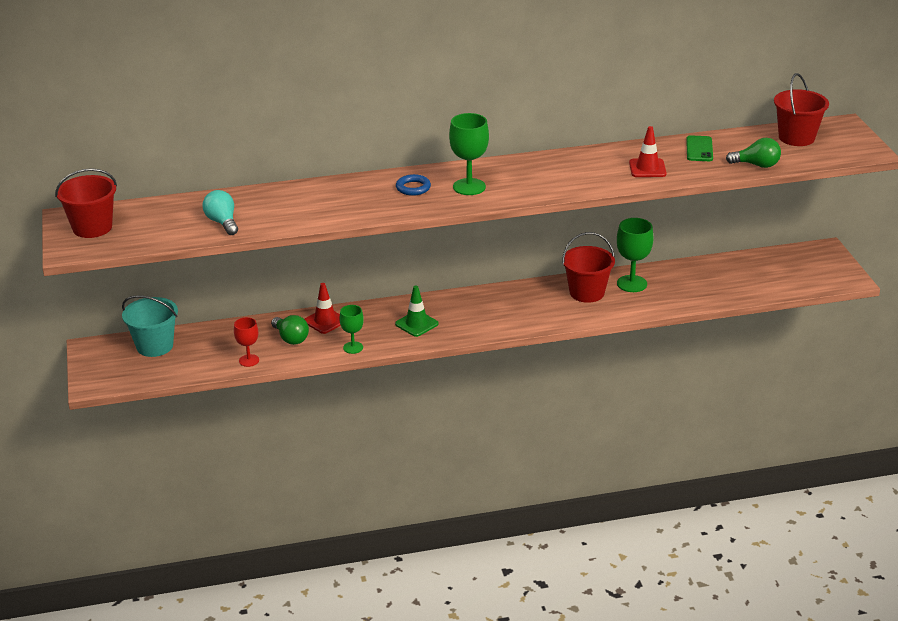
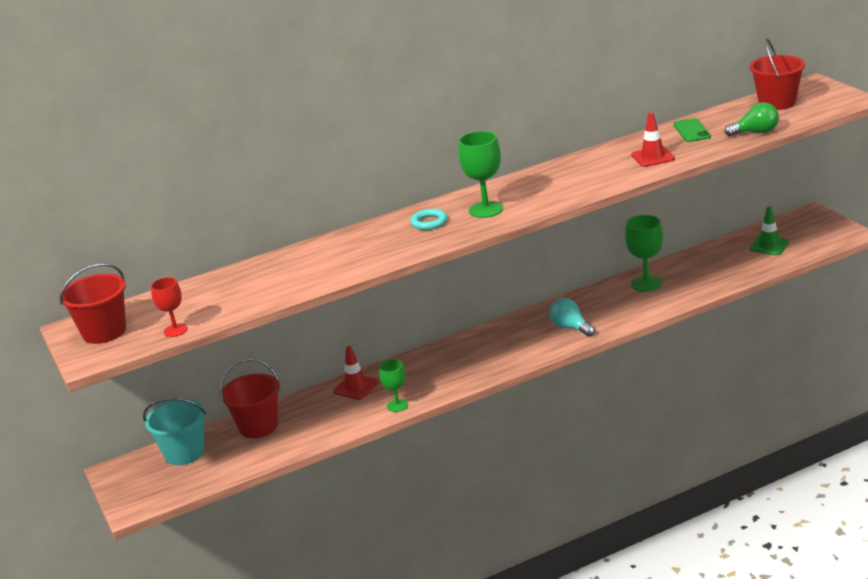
camera: 10 degrees left, 5 degrees down
turquoise light bulb [202,190,238,235] -> turquoise light bulb moved to [550,298,595,337]
red goblet [234,317,259,367] -> red goblet moved to [151,277,188,337]
green light bulb [271,315,309,345] -> none
green traffic cone [395,286,439,337] -> green traffic cone moved to [749,206,789,255]
blue ring [396,174,431,196] -> turquoise ring [410,209,447,230]
red bucket [562,232,615,303] -> red bucket moved to [220,359,280,438]

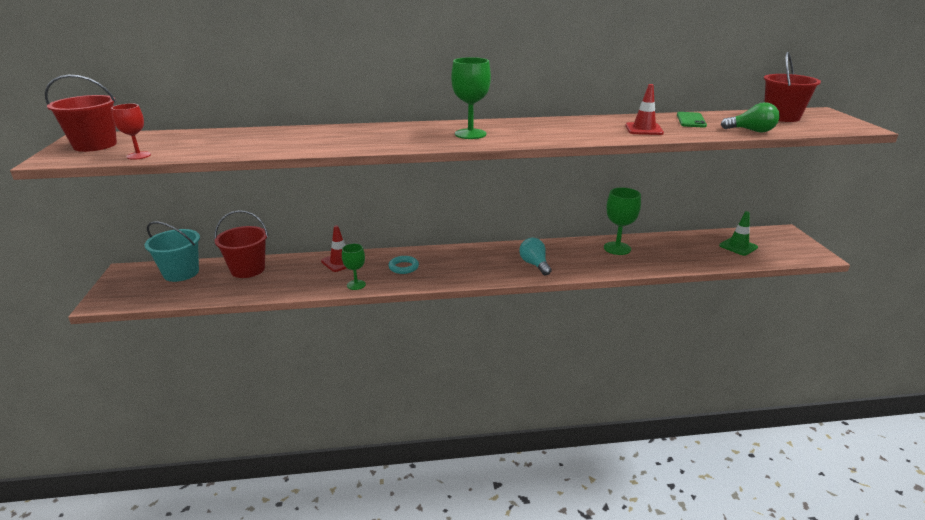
camera: 15 degrees right, 0 degrees up
turquoise ring [410,209,447,230] -> turquoise ring moved to [388,256,419,274]

